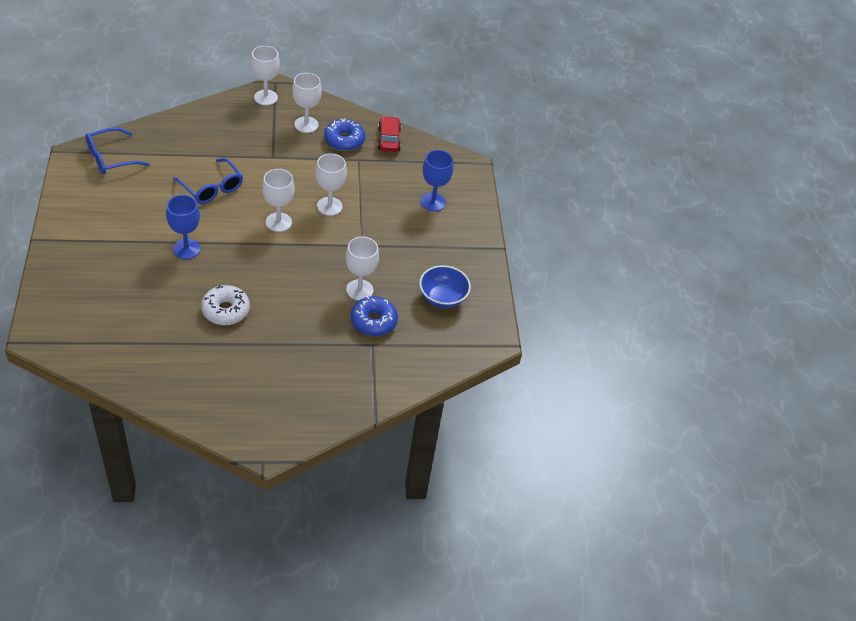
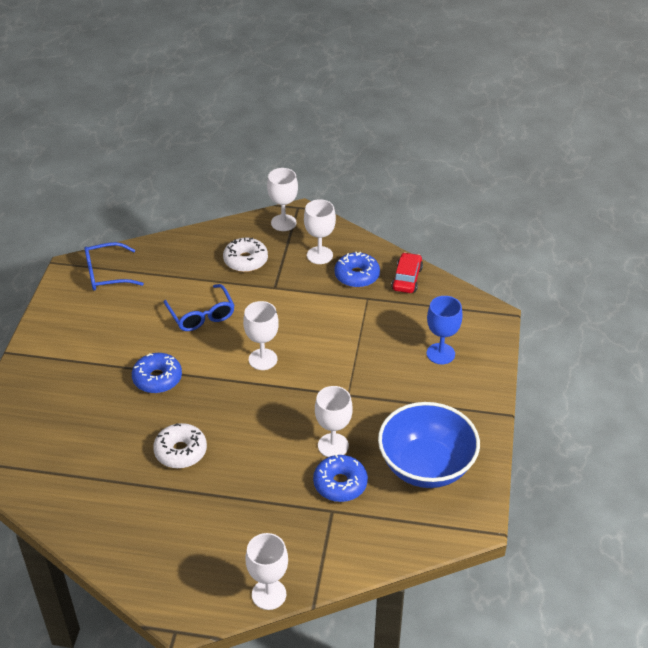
camera: 20 degrees right, 5 degrees down
blue goblet [166,195,200,259] -> blue donut [132,353,182,393]
white goblet [315,153,347,216] -> white goblet moved to [245,533,288,610]
blue bowl [419,265,471,308] -> blue bowl [378,402,480,488], size x1.68
none -> white donut [223,238,268,272]

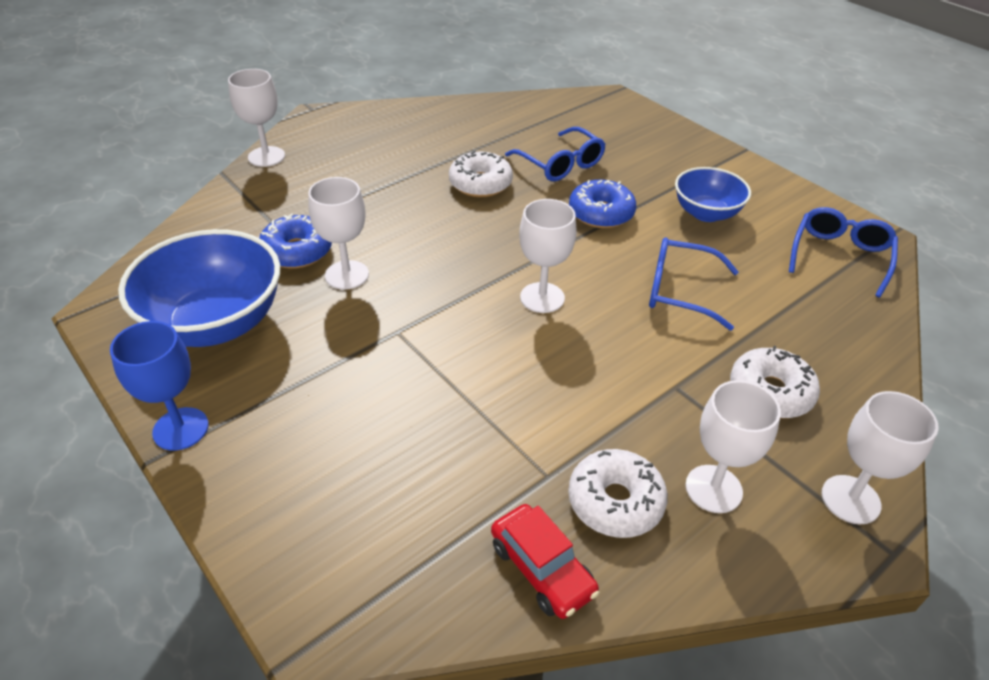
camera: 130 degrees right, 0 degrees up
blue donut [334,252,380,288] -> white donut [568,449,668,538]
blue goblet [426,296,463,364] -> blue goblet moved to [110,321,209,451]
none -> blue glasses [505,127,606,181]
none -> blue bowl [675,167,751,222]

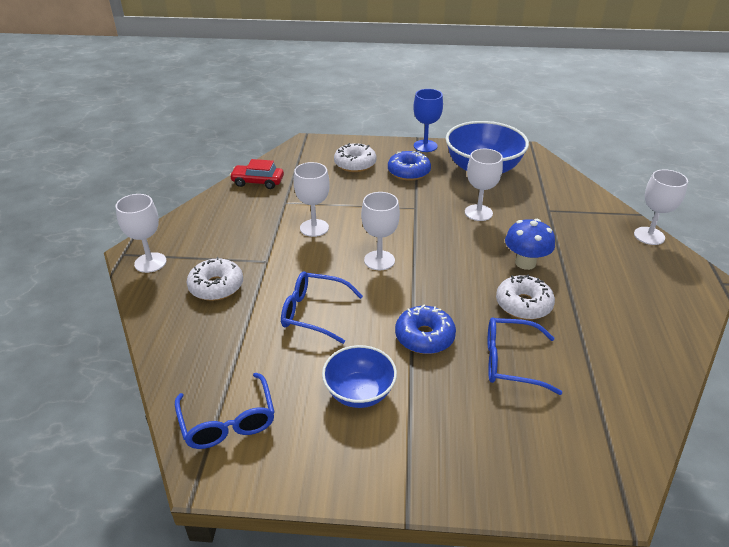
camera: 135 degrees right, 5 degrees down
blue donut [259,214,332,269] -> blue donut moved to [388,151,431,181]
white donut [568,449,668,538] -> white donut moved to [334,143,376,172]
blue glasses [649,237,739,331] -> blue glasses turned 135 degrees counterclockwise [281,272,363,344]
white goblet [685,380,781,513] -> white goblet moved to [294,162,330,237]
none -> blue mushroom [505,219,555,270]

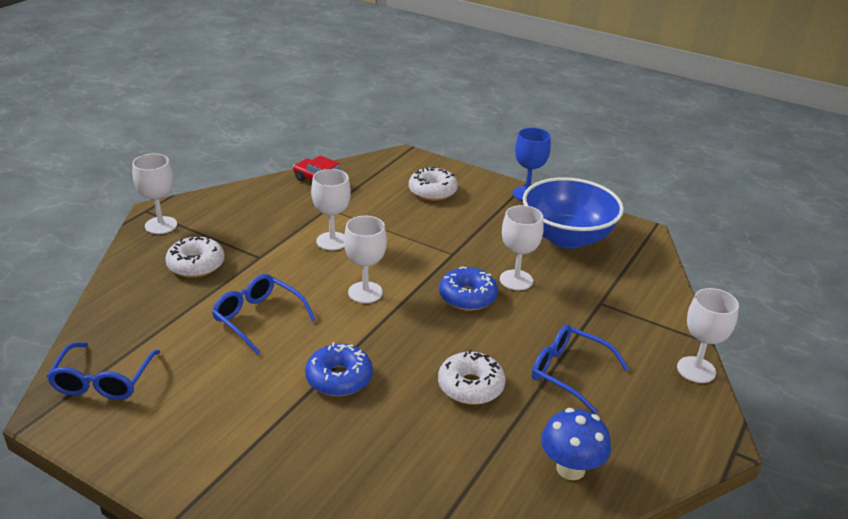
camera: 25 degrees right, 5 degrees down
blue bowl [322,345,397,408] -> none
blue donut [388,151,431,181] -> blue donut moved to [439,266,498,311]
blue glasses [488,317,562,395] -> blue glasses moved to [532,324,629,414]
blue mushroom [505,219,555,270] -> blue mushroom moved to [541,408,611,480]

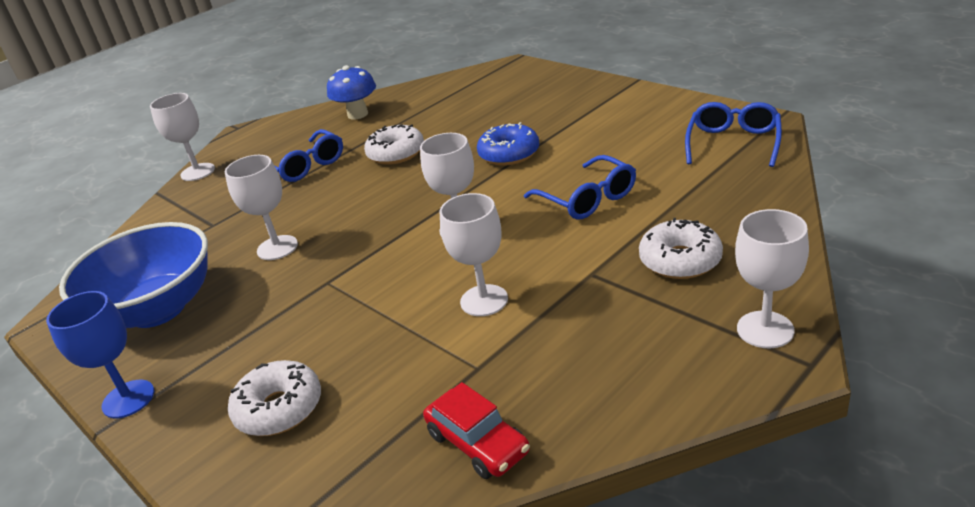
camera: 160 degrees left, 0 degrees up
blue donut [439,266,498,311] -> none

